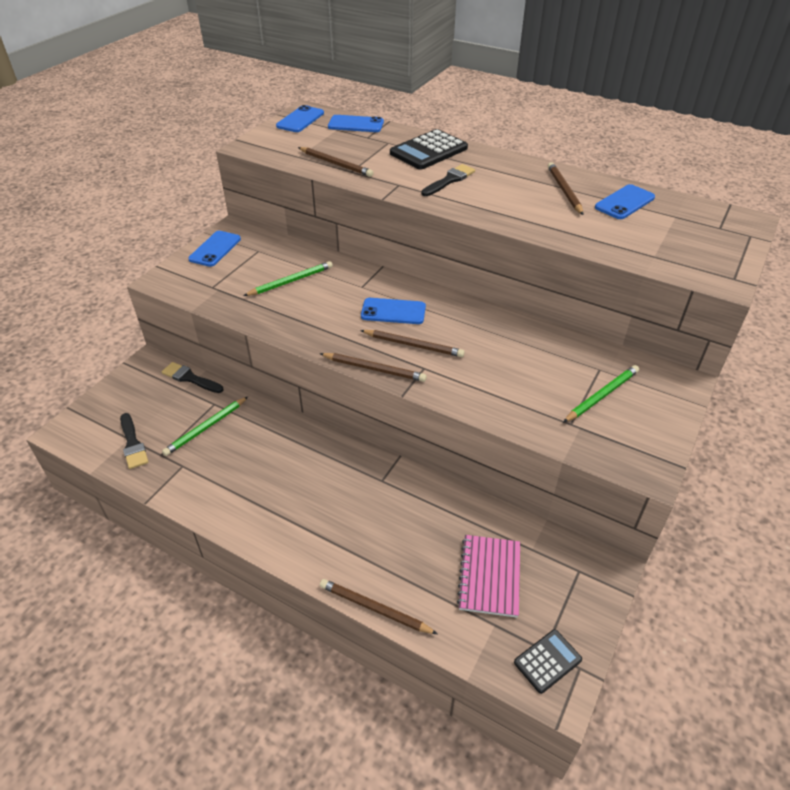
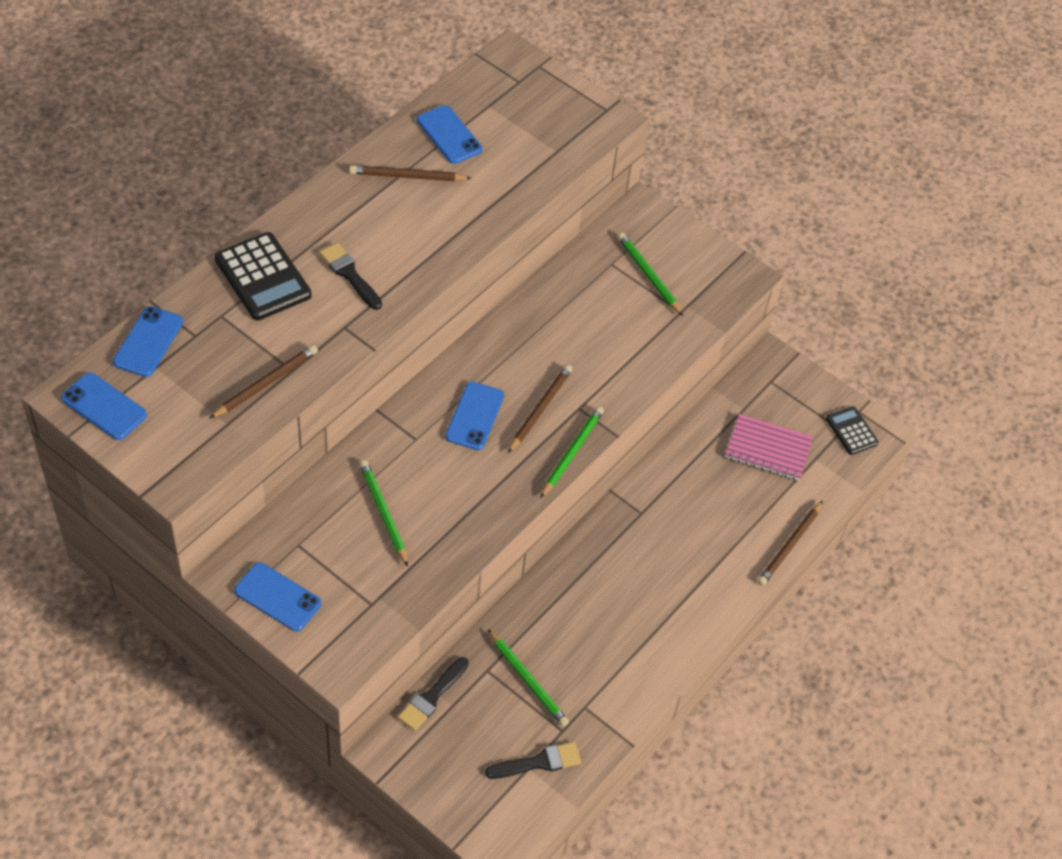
camera: 85 degrees left, 10 degrees up
brown pencil [320,353,427,382] -> green pencil [540,406,604,498]

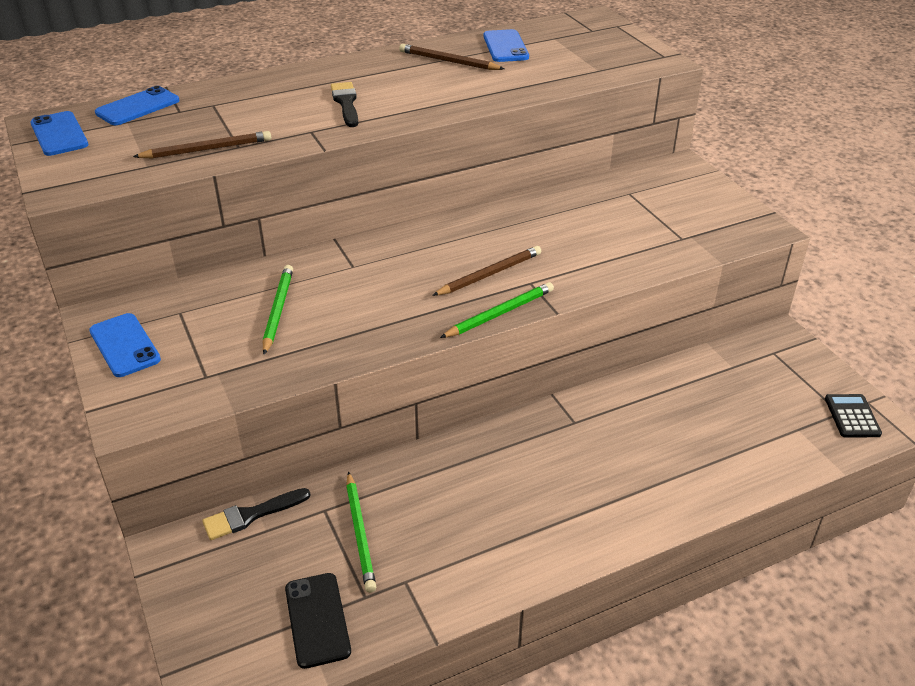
camera: 30 degrees right, 15 degrees down
black calculator [214,232,312,320] -> none
blue phone [446,382,504,450] -> none
black brush [485,742,581,779] -> black phone [285,573,351,669]
green pencil [618,233,683,316] -> none
pink notebook [725,414,813,481] -> none
brown pencil [758,501,823,586] -> none

